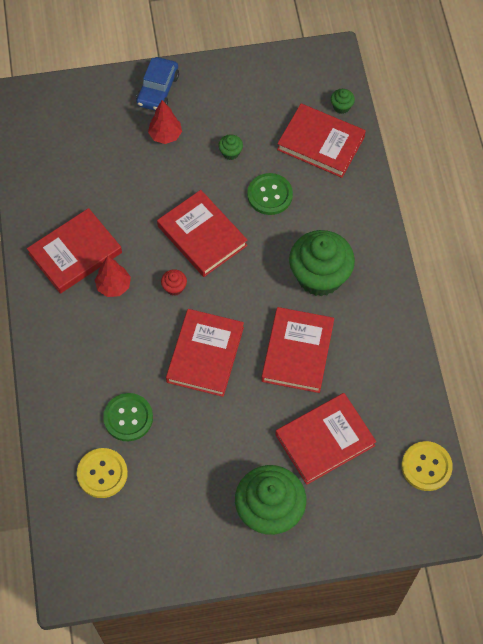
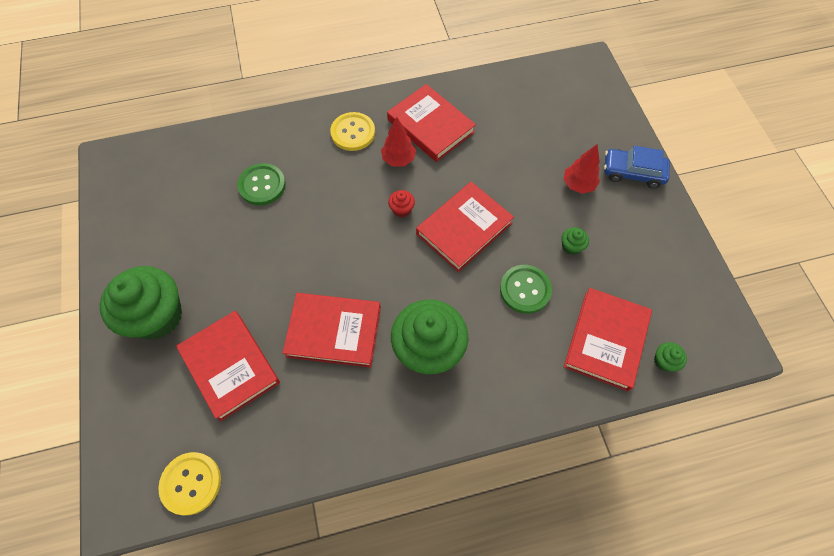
camera: 85 degrees right, 0 degrees up
yellow button [77,448,128,498] -> yellow button moved to [330,112,375,151]
red book [166,309,244,397] -> none

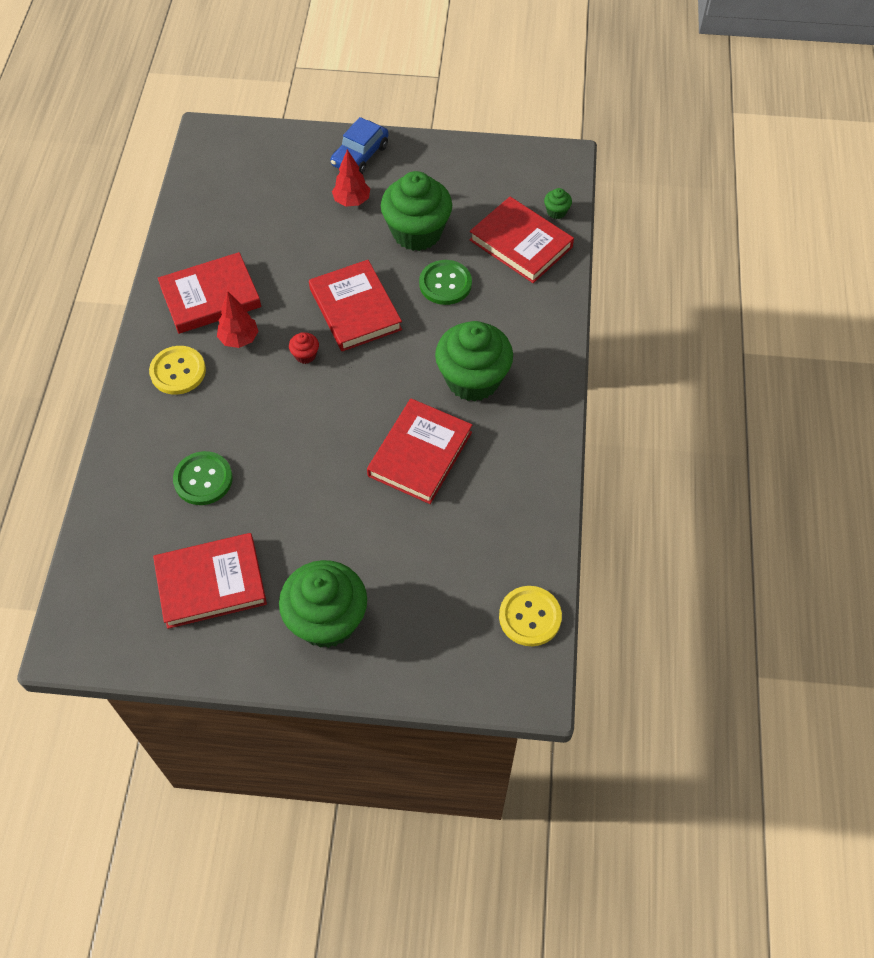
camera: 70 degrees left, 5 degrees down
red book [176,311,280,422] -> red book moved to [153,533,267,629]
green cupcake [561,227,589,255] -> green cupcake [381,171,452,251], size x2.49

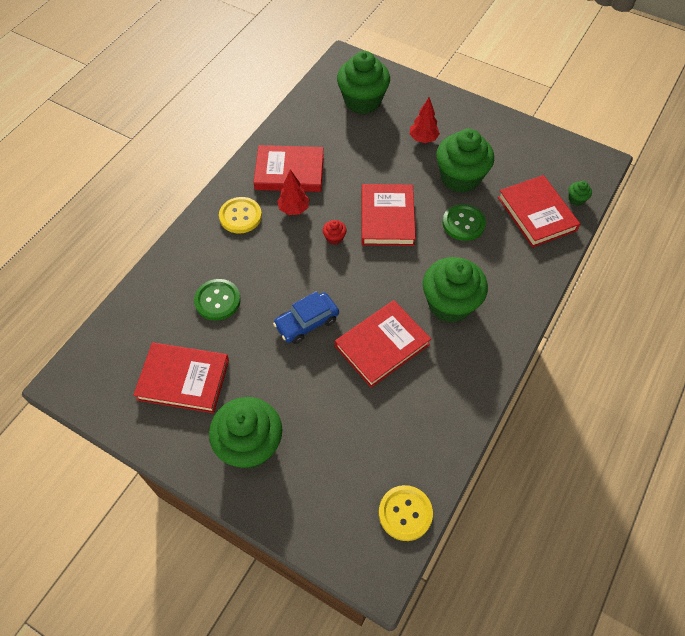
camera: 25 degrees right, 0 degrees up
blue car [330,117,389,174] -> blue car moved to [273,291,339,344]
none -> green cupcake [337,51,390,114]

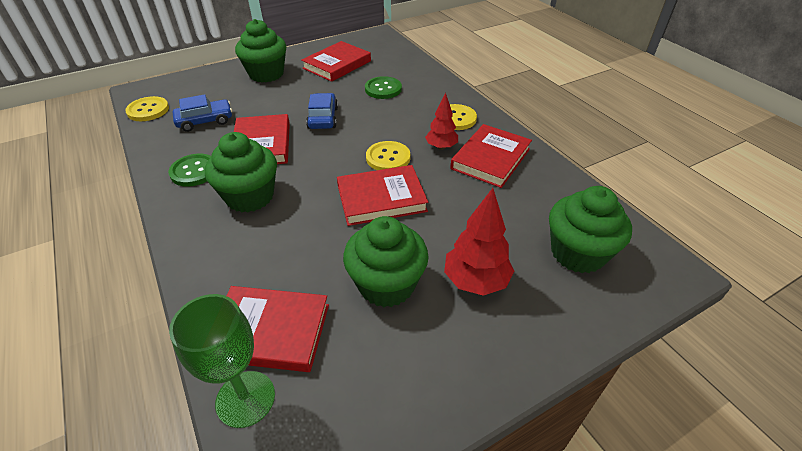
camera: 120 degrees right, 15 degrees down
red cupcake [323,220,347,245] -> yellow button [366,141,410,170]
red book [362,184,416,246] -> red book turned 45 degrees counterclockwise [337,165,428,226]
red tree [410,97,440,143] -> red tree [444,188,514,296], size x1.53
green button [443,204,486,241] -> green button moved to [168,154,211,186]
green cupcake [569,181,592,206] -> green goblet [169,294,275,428]
none -> blue car [173,94,232,132]

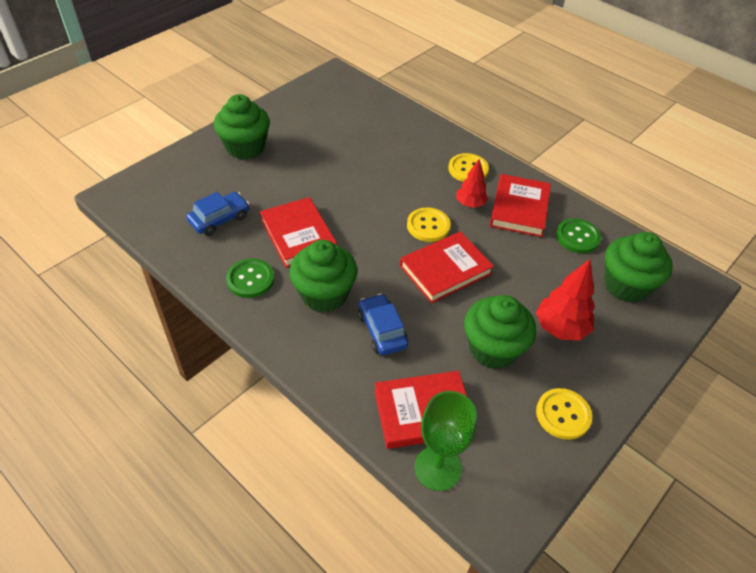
camera: 20 degrees left, 5 degrees up
yellow button [125,96,169,121] -> yellow button moved to [536,388,592,440]
red book [301,41,371,82] -> none
blue car [306,93,338,129] -> blue car moved to [358,294,408,355]
green button [365,76,402,99] -> green button moved to [556,218,601,253]

